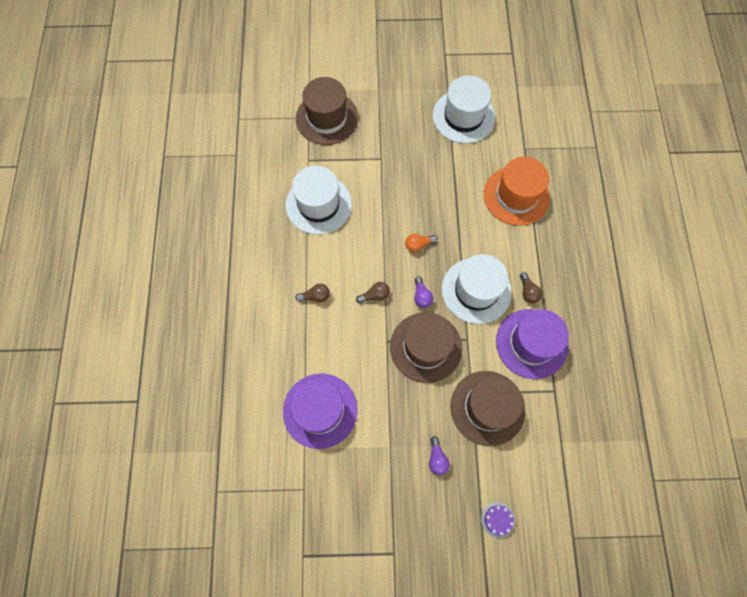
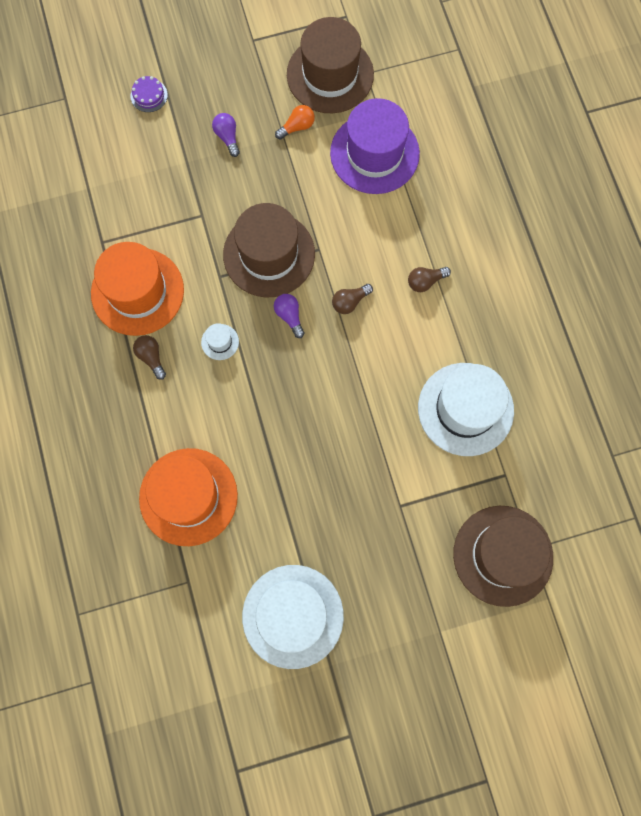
camera: 165 degrees right, 5 degrees up
orange light bulb [405,234,437,252] -> orange light bulb moved to [275,105,315,140]
white hat [442,254,512,324] -> white hat [201,323,239,360], size x0.40
brown hat [451,371,525,446] -> brown hat moved to [287,17,374,113]
purple hat [496,309,569,379] -> orange hat [91,242,184,336]

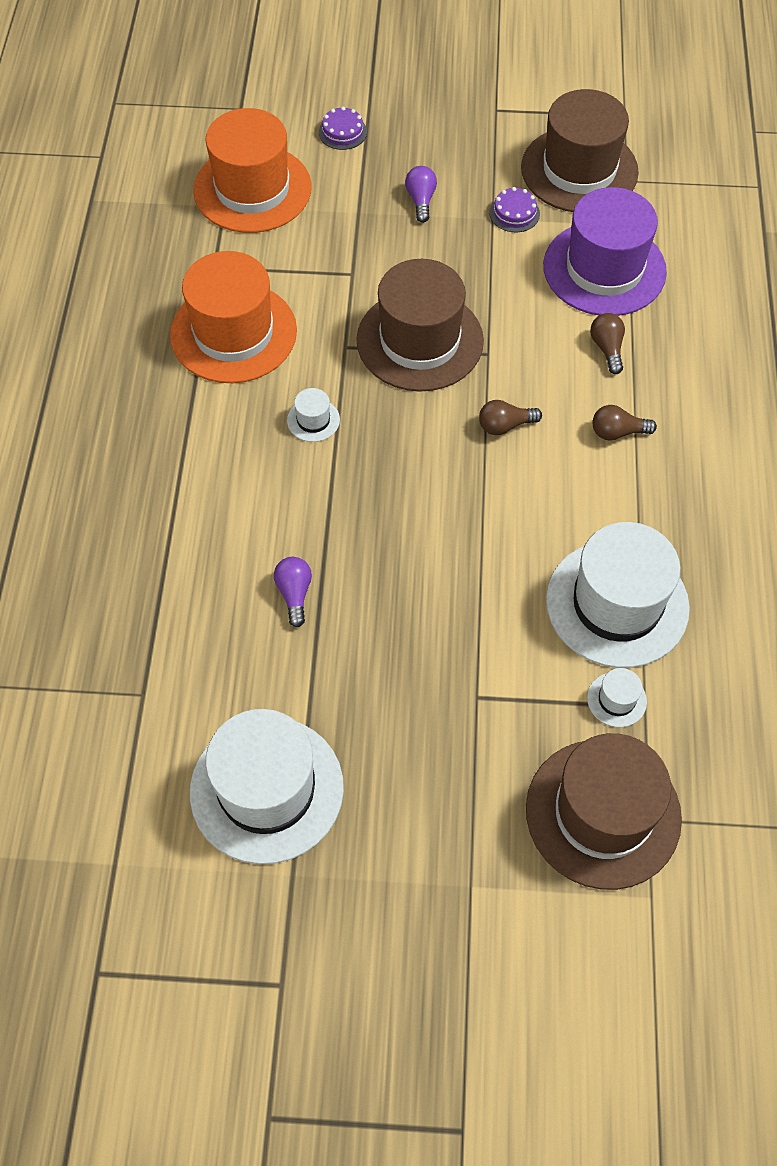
camera: 20 degrees right, 15 degrees down
brown light bulb [133,335,166,380] -> brown light bulb moved to [590,313,625,374]
orange hat [139,448,238,546] -> orange hat moved to [193,108,312,233]
purple light bulb [274,294,305,338] -> purple light bulb moved to [274,557,312,627]
orange light bulb [275,105,315,140] -> purple cake [490,187,540,232]
none -> white hat [587,668,647,727]

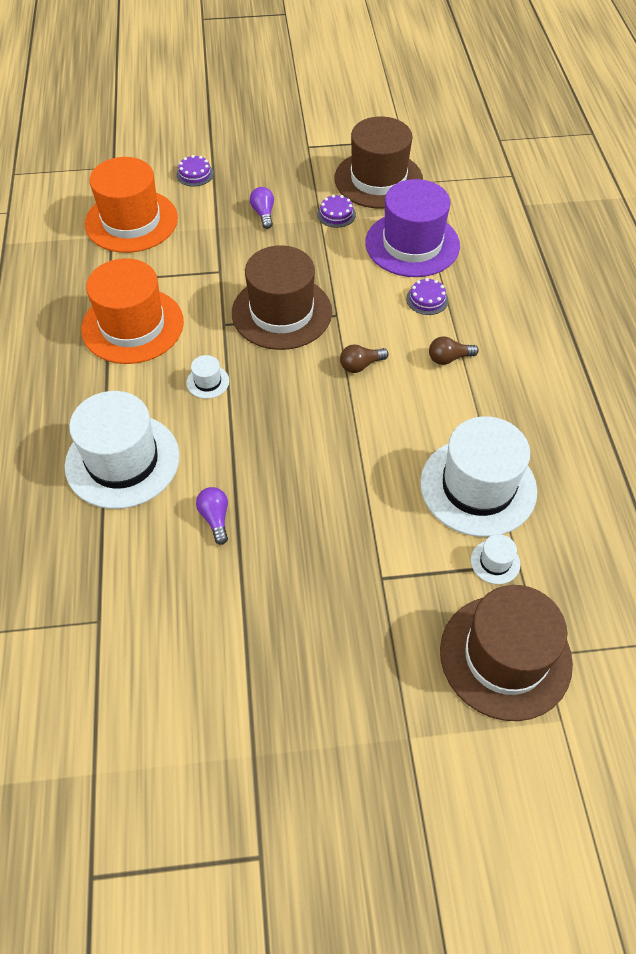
camera: 10 degrees left, 5 degrees down
white hat [190,709,344,864] -> white hat moved to [65,391,180,509]
brown light bulb [590,313,625,374] -> purple cake [406,278,448,315]

